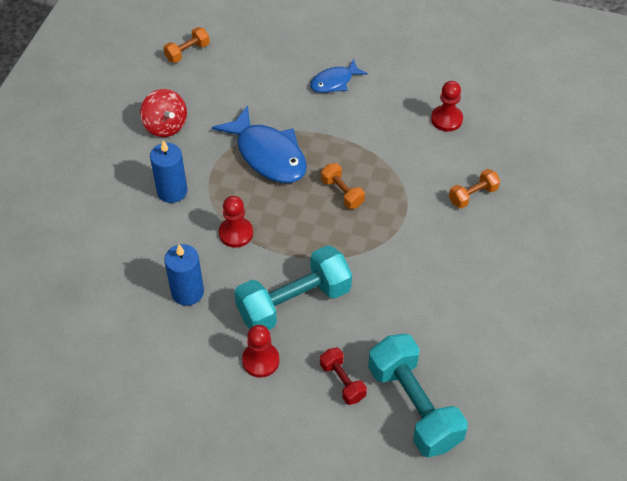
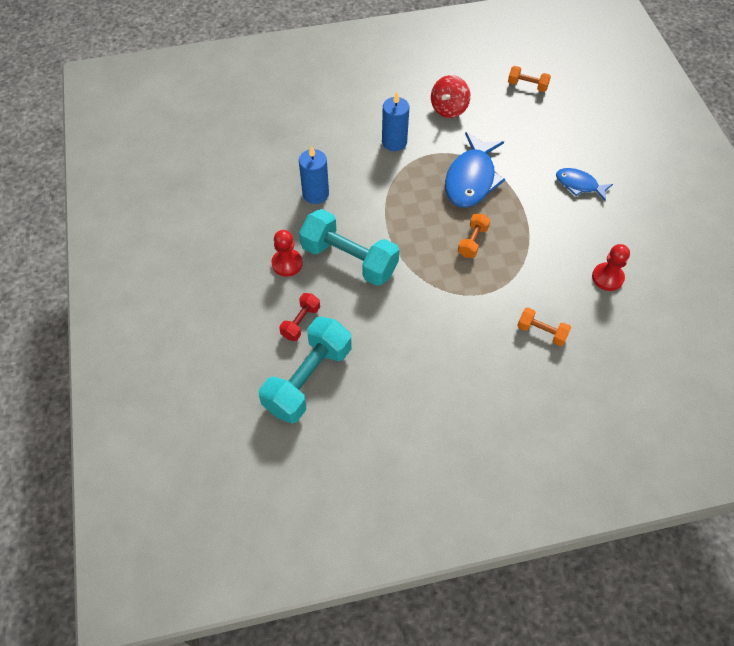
camera: 60 degrees right, 5 degrees up
red pawn [219,196,253,248] -> none

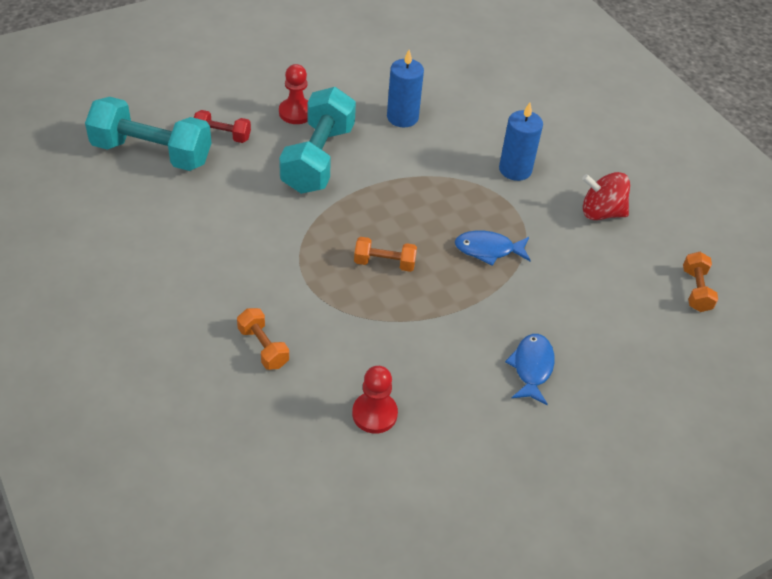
camera: 70 degrees right, 10 degrees down
blue fish [445,132,505,208] -> blue fish [455,230,531,266], size x0.56
orange dumbbell [517,307,571,346] -> orange dumbbell turned 45 degrees counterclockwise [237,308,289,370]

